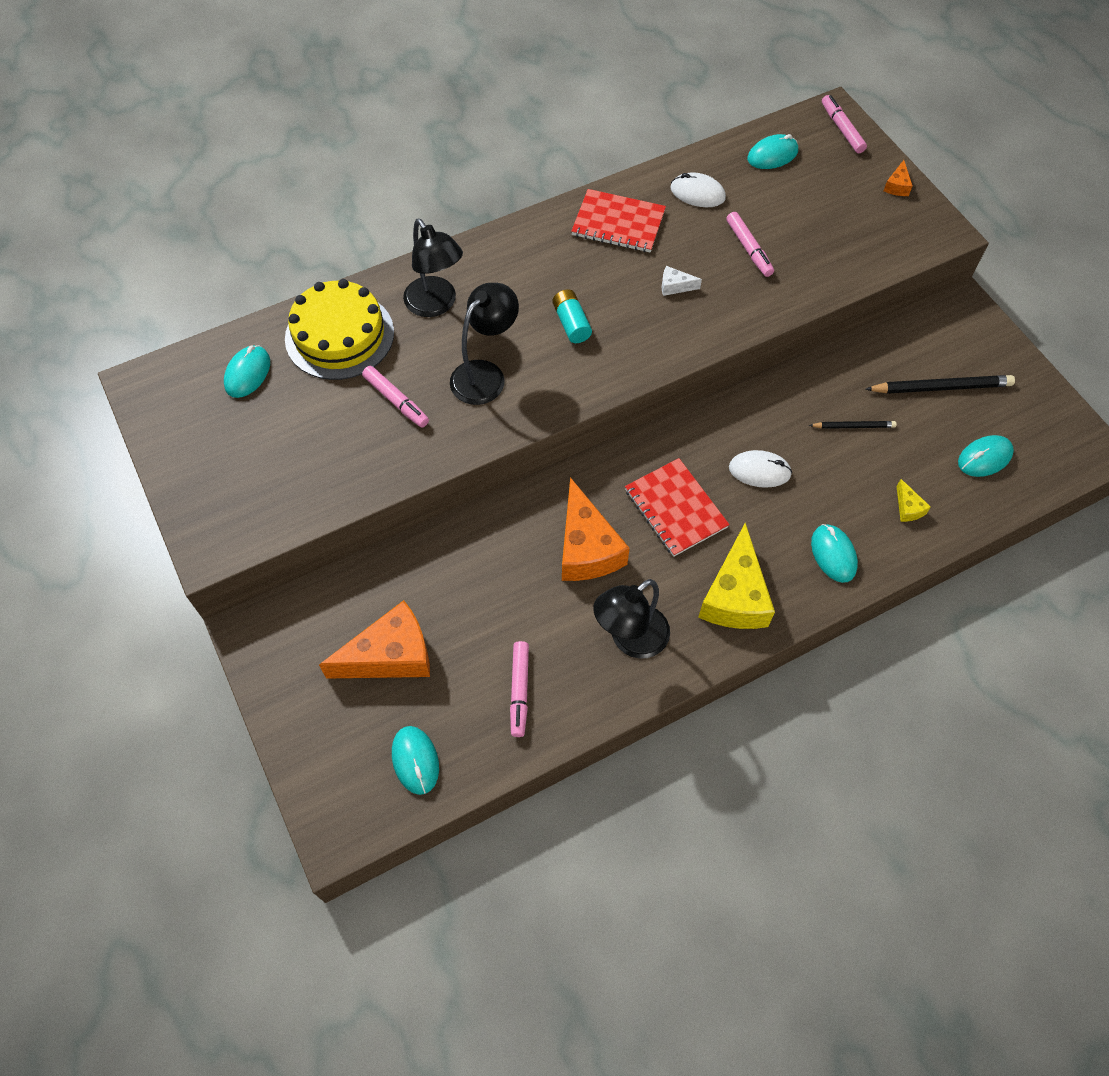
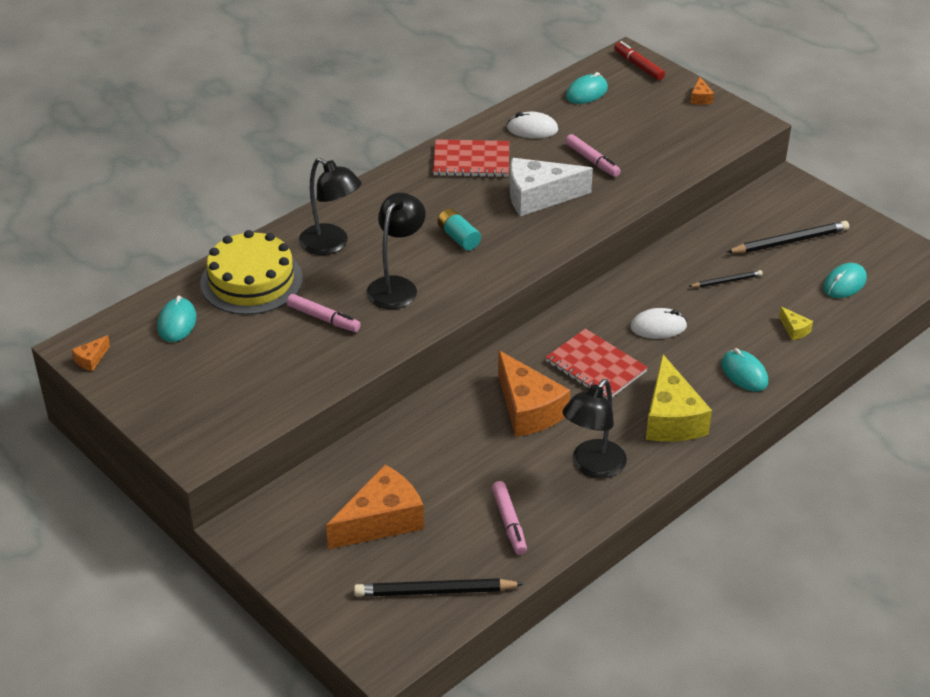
camera: 15 degrees left, 20 degrees down
turquoise mouse [392,726,439,795] -> black pencil [354,578,524,597]
white cheese [662,266,702,296] -> white cheese [510,158,593,216], size x2.34
pink marker [822,95,867,153] -> red marker [614,41,665,80]
none -> orange cheese [72,335,110,371]

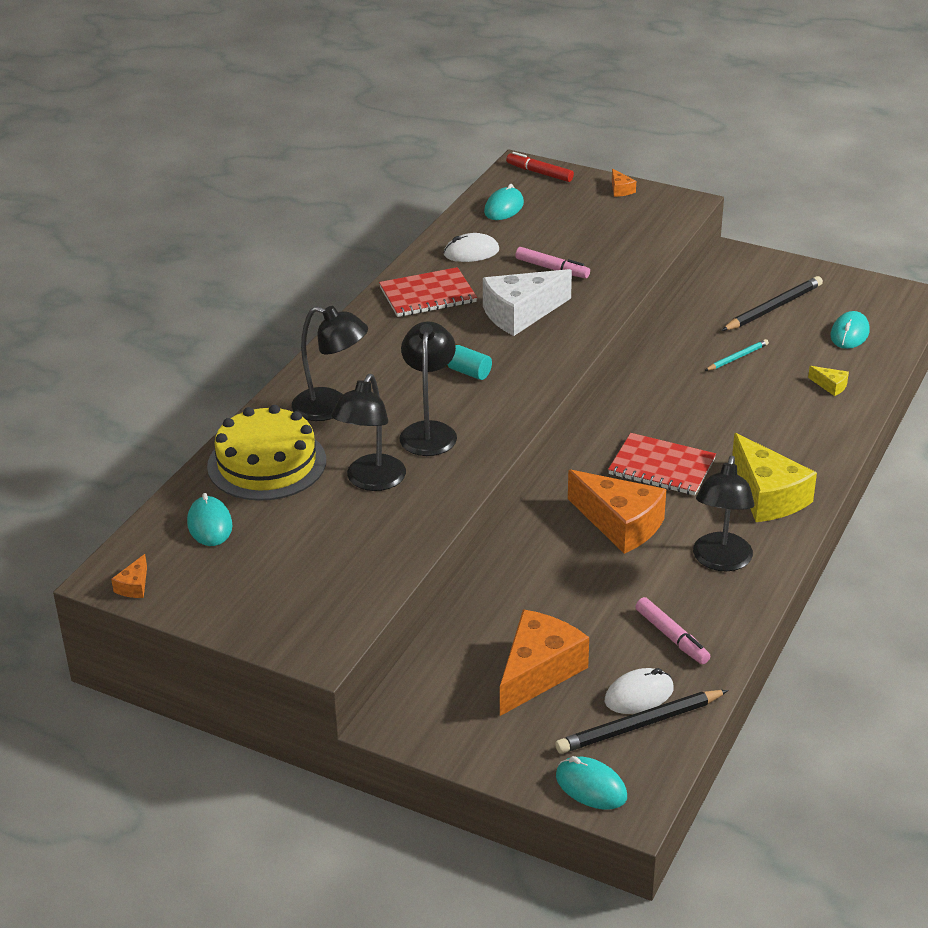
camera: 20 degrees left, 5 degrees down
pink marker [287,294,361,332] -> black lamp [331,374,406,491]
white mouse [630,308,687,339] -> white mouse moved to [605,668,674,714]
black pencil [688,270,763,287] -> turquoise pencil [705,339,769,371]
turquoise mouse [721,348,768,392] -> turquoise mouse moved to [556,756,627,810]

